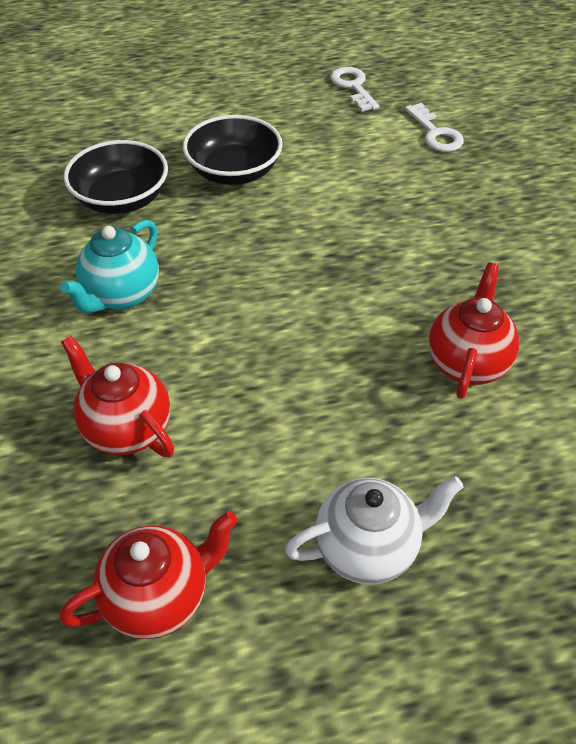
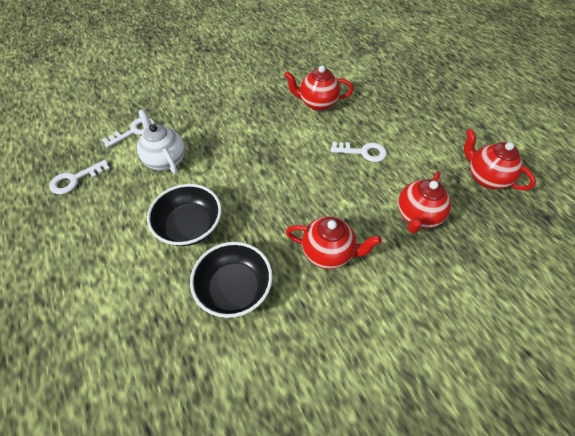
camera: 105 degrees left, 5 degrees up
turquoise teapot [60,219,159,313] -> red teapot [286,216,382,269]
white teapot [285,476,463,584] -> white teapot moved to [137,109,185,174]
none -> white key [331,142,387,162]

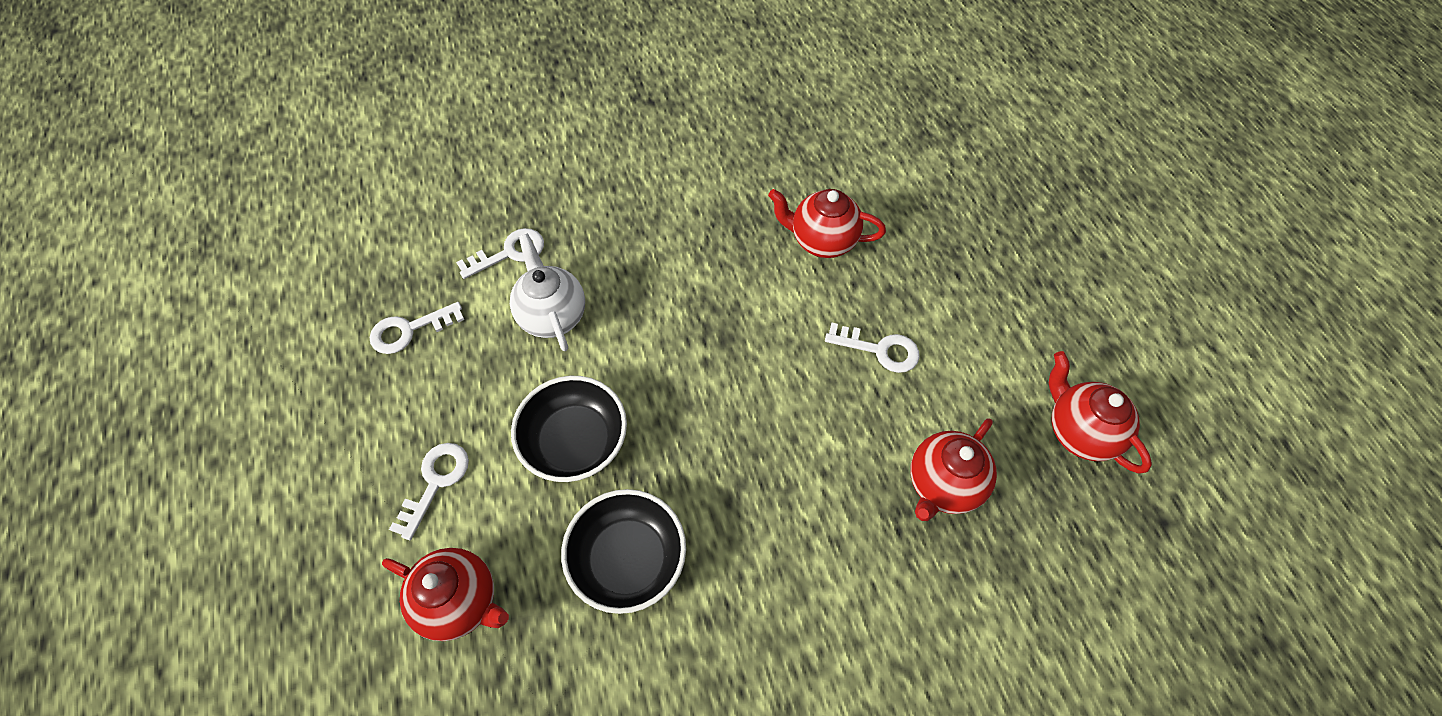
camera: 10 degrees right, 5 degrees up
red teapot [286,216,382,269] -> red teapot moved to [382,548,509,641]
none -> white key [389,443,469,540]

